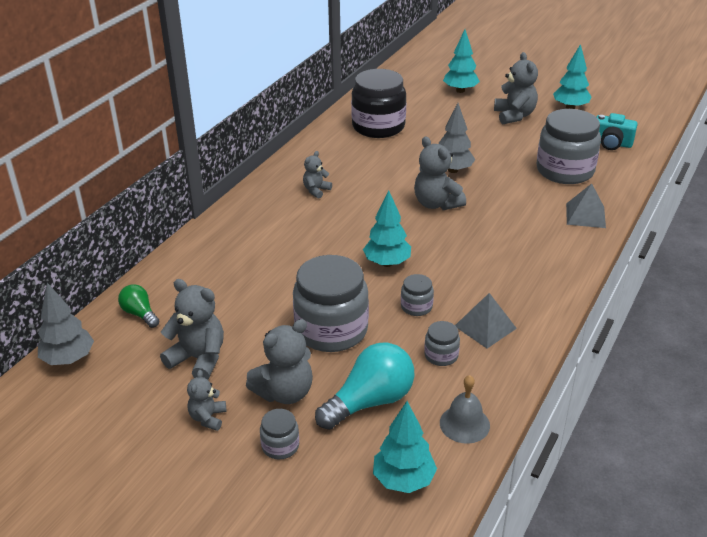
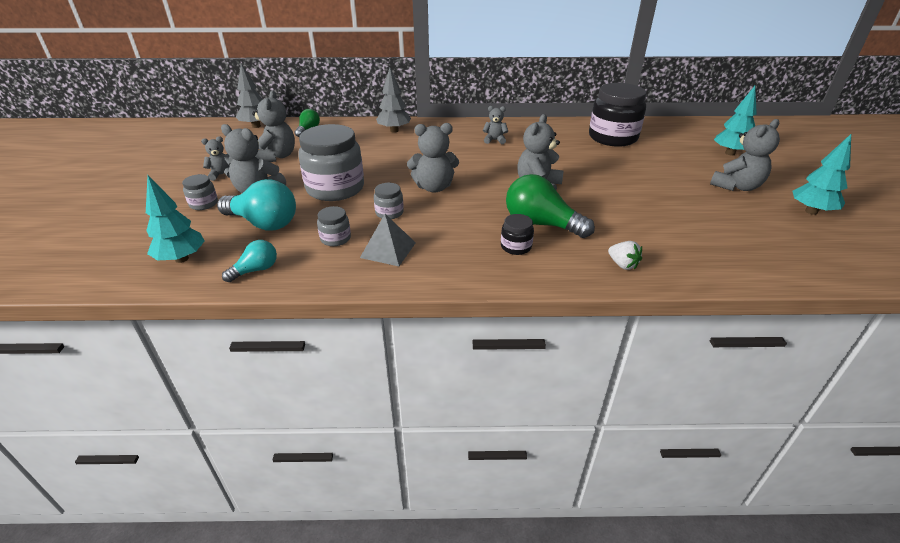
camera: 60 degrees right, 0 degrees up
turquoise tree [363,190,411,267] -> grey teddy bear [407,123,459,193]
grey tree [439,103,476,173] -> grey tree moved to [376,68,411,133]
grey bell [440,375,490,444] -> turquoise light bulb [222,240,277,282]
grey jar [536,109,601,184] -> none
grey pyramid [566,183,606,228] -> white strawberry [608,241,642,270]
turquoise camera [597,113,638,150] -> none
none -> black jar [501,214,534,255]
none -> green light bulb [506,174,595,238]

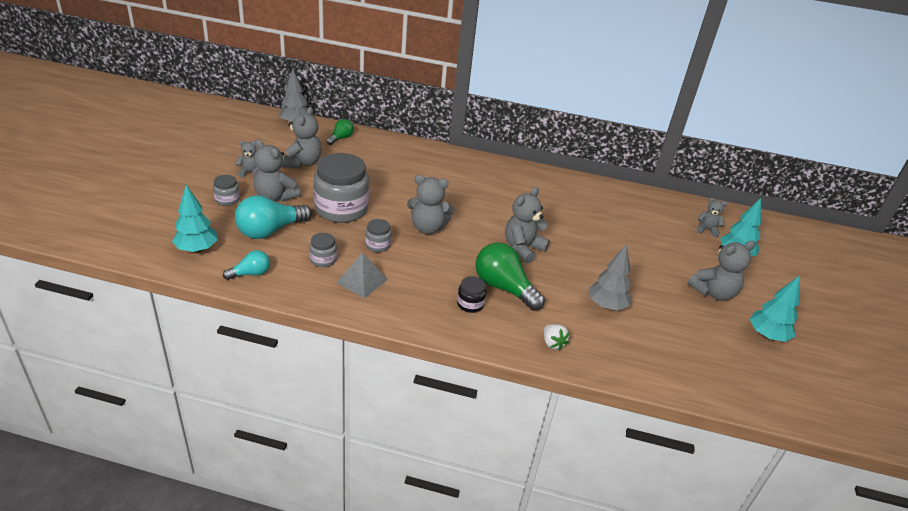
camera: 10 degrees right, 0 degrees up
turquoise light bulb [217,179,296,231] -> turquoise light bulb turned 105 degrees clockwise [235,195,312,239]
grey tree [376,68,411,133] -> grey tree moved to [589,245,632,311]
grey teddy bear [483,106,508,144] -> grey teddy bear moved to [697,198,727,237]
black jar [589,83,646,147] -> none

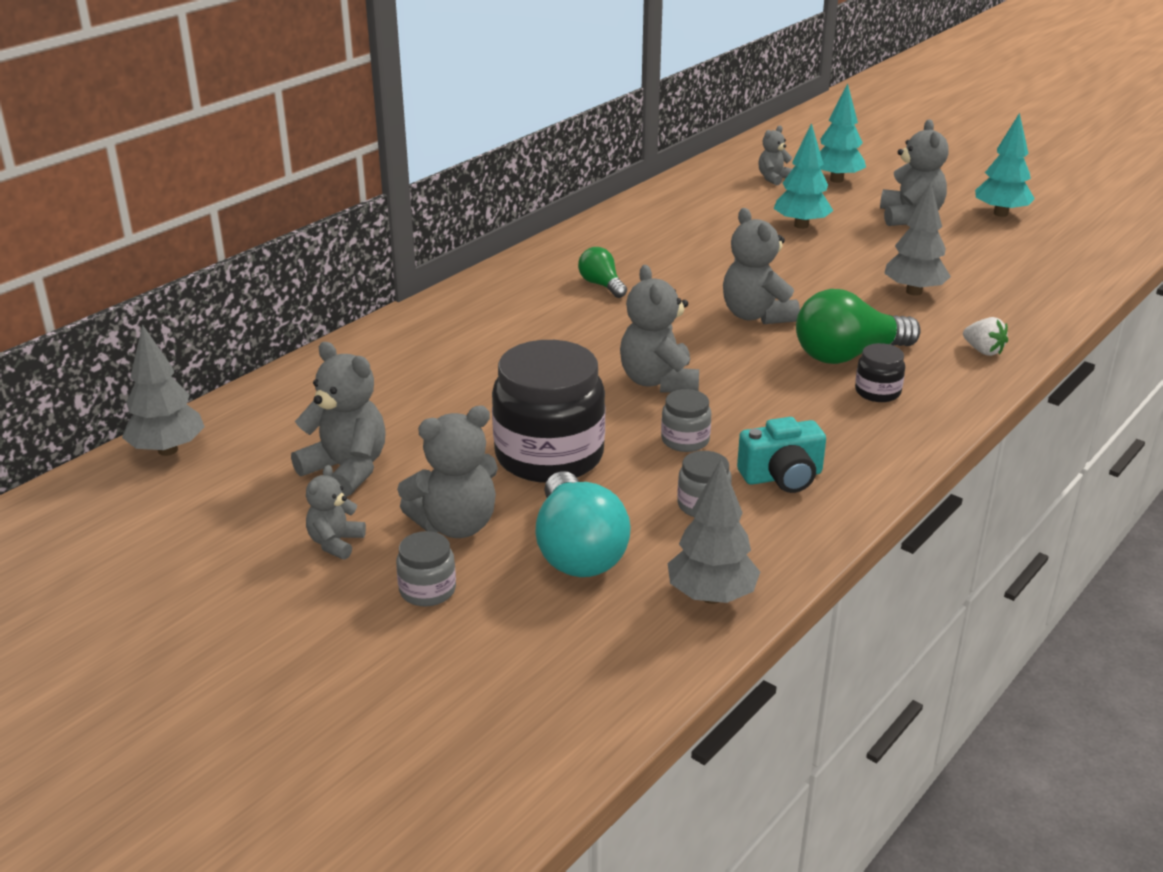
camera: 60 degrees left, 5 degrees down
turquoise tree [172,185,218,253] -> turquoise tree moved to [774,123,833,229]
turquoise light bulb [223,250,270,280] -> grey tree [668,460,760,604]
grey jar [314,153,369,223] -> black jar [492,340,605,483]
green light bulb [326,119,354,145] -> green light bulb moved to [578,247,627,298]
grey pyramid [336,252,387,298] -> turquoise camera [737,417,826,493]
grey teddy bear [407,175,455,234] -> grey teddy bear turned 135 degrees clockwise [620,265,699,393]
white strawberry [544,324,570,350] -> white strawberry turned 45 degrees clockwise [963,317,1008,356]

